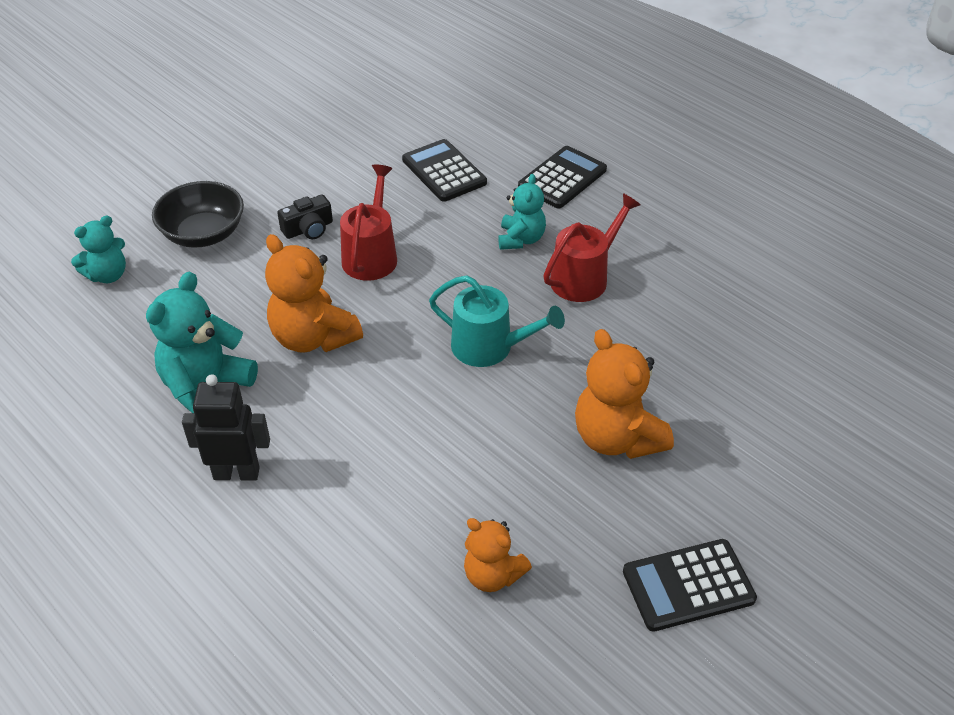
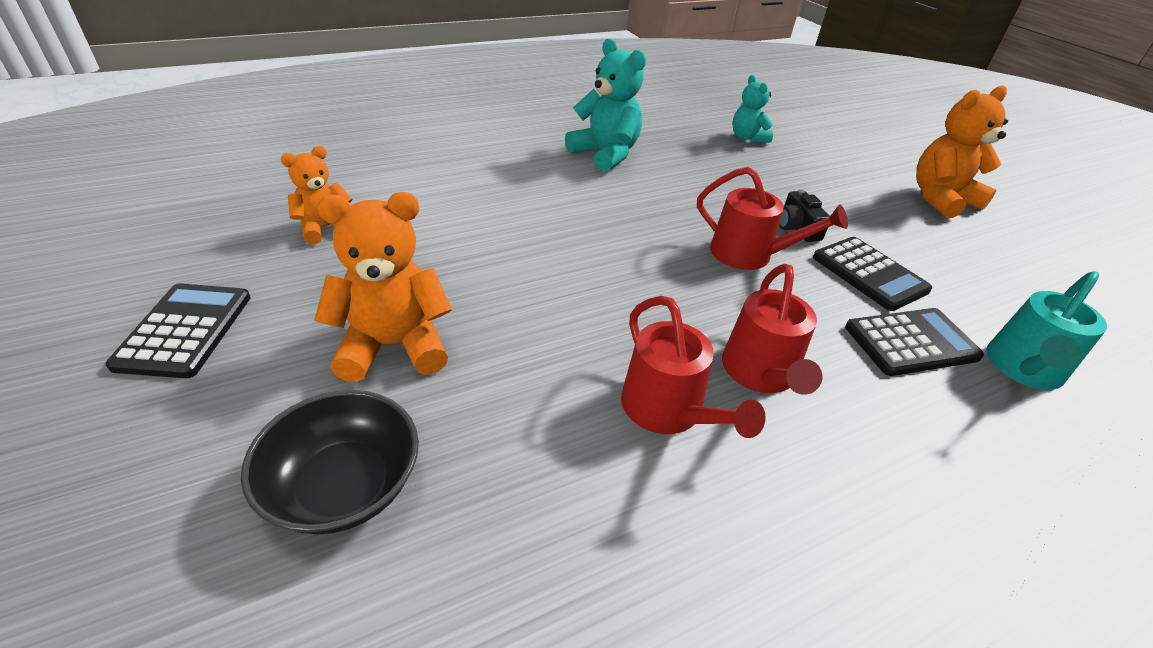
camera: 105 degrees right, 5 degrees down
black bowl [152,181,244,248] -> black bowl moved to [241,390,419,535]
black robot [182,374,270,480] -> none
orange teddy bear [265,234,363,353] -> orange teddy bear moved to [916,85,1008,218]
turquoise watering can [429,275,565,367] -> turquoise watering can moved to [987,271,1107,390]
turquoise teddy bear [498,174,546,250] -> red watering can [722,264,822,395]
black calculator [518,146,607,208] -> black calculator moved to [813,237,932,311]

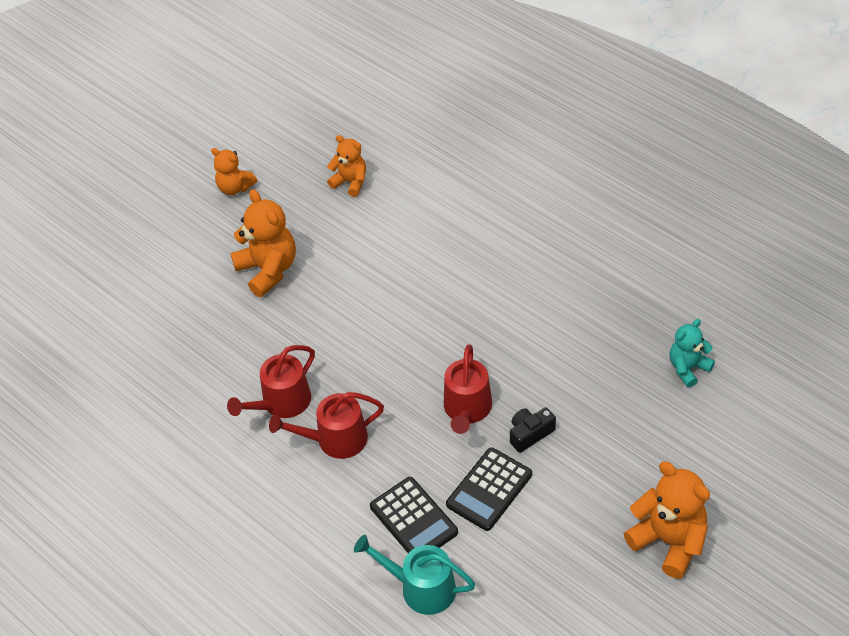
camera: 75 degrees right, 10 degrees up
black calculator [105,283,251,378] -> orange teddy bear [211,148,257,195]
black bowl [241,390,419,535] -> none
turquoise teddy bear [565,38,646,172] -> none

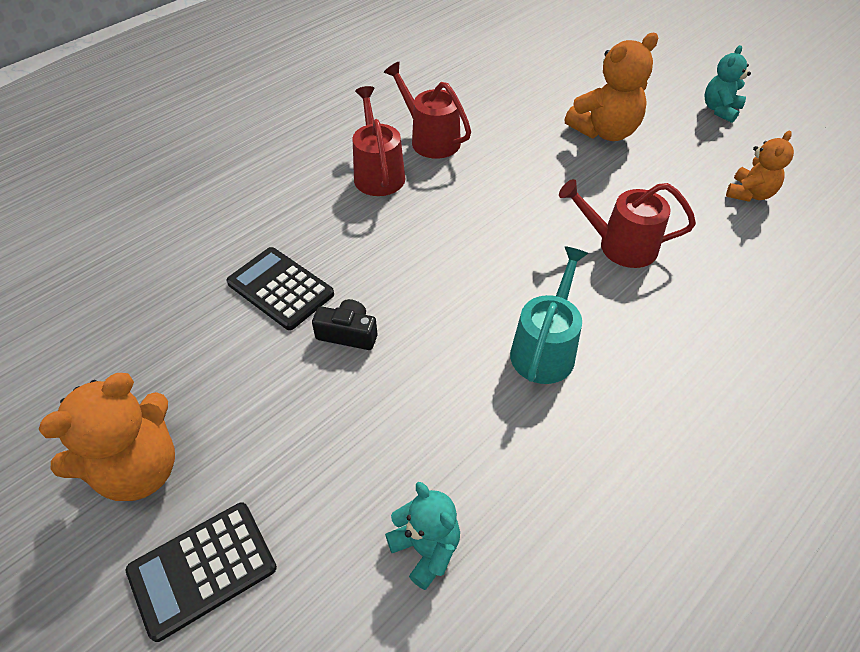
camera: 90 degrees right, 0 degrees up
orange teddy bear [211,148,257,195] -> turquoise teddy bear [704,45,751,123]
turquoise watering can [354,535,475,615] -> turquoise watering can moved to [510,246,589,384]
black calculator [370,477,458,553] -> black calculator moved to [126,503,277,642]
red watering can [444,344,492,434] -> red watering can moved to [559,179,696,268]
black camera [510,407,556,453] -> black camera turned 45 degrees counterclockwise [312,299,377,350]

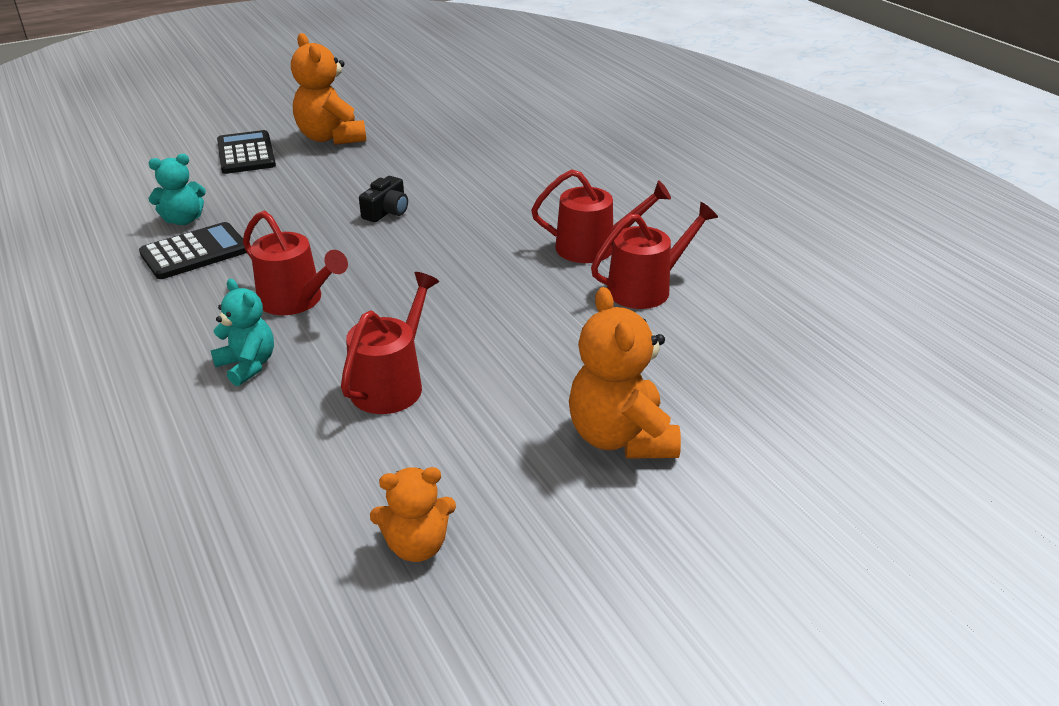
camera: 105 degrees right, 15 degrees down
black calculator [226,247,334,330] -> black calculator moved to [139,222,247,279]
turquoise watering can [510,246,589,384] -> red watering can [243,211,348,315]
turquoise teddy bear [704,45,751,123] -> turquoise teddy bear moved to [211,279,274,386]
orange teddy bear [726,131,794,202] -> orange teddy bear turned 60 degrees counterclockwise [370,467,456,562]

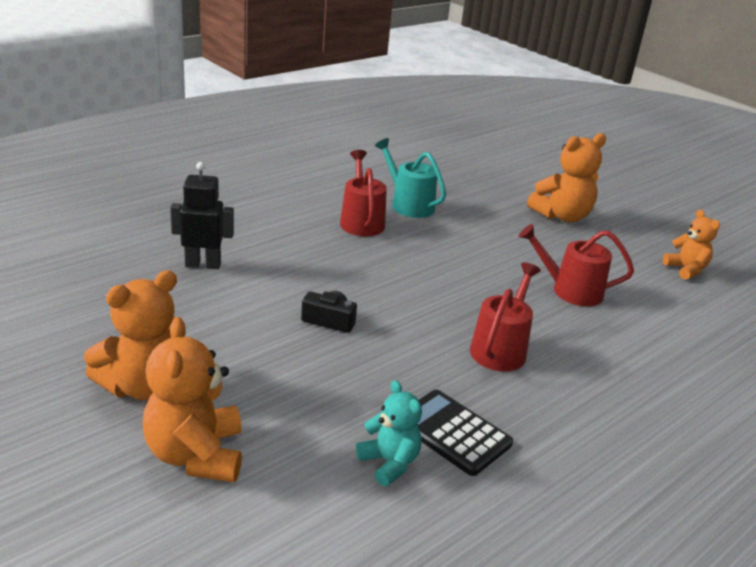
camera: 105 degrees left, 5 degrees down
turquoise teddy bear [211,279,274,386] -> none
black calculator [217,130,276,174] -> orange teddy bear [143,317,242,482]
red watering can [591,202,718,309] -> turquoise watering can [375,138,446,218]
none -> black robot [170,162,234,269]

